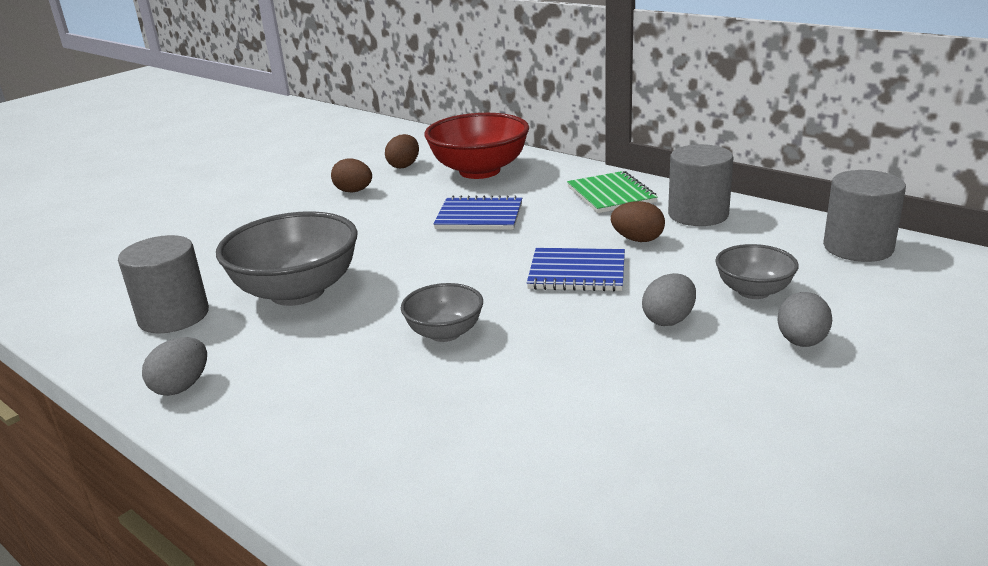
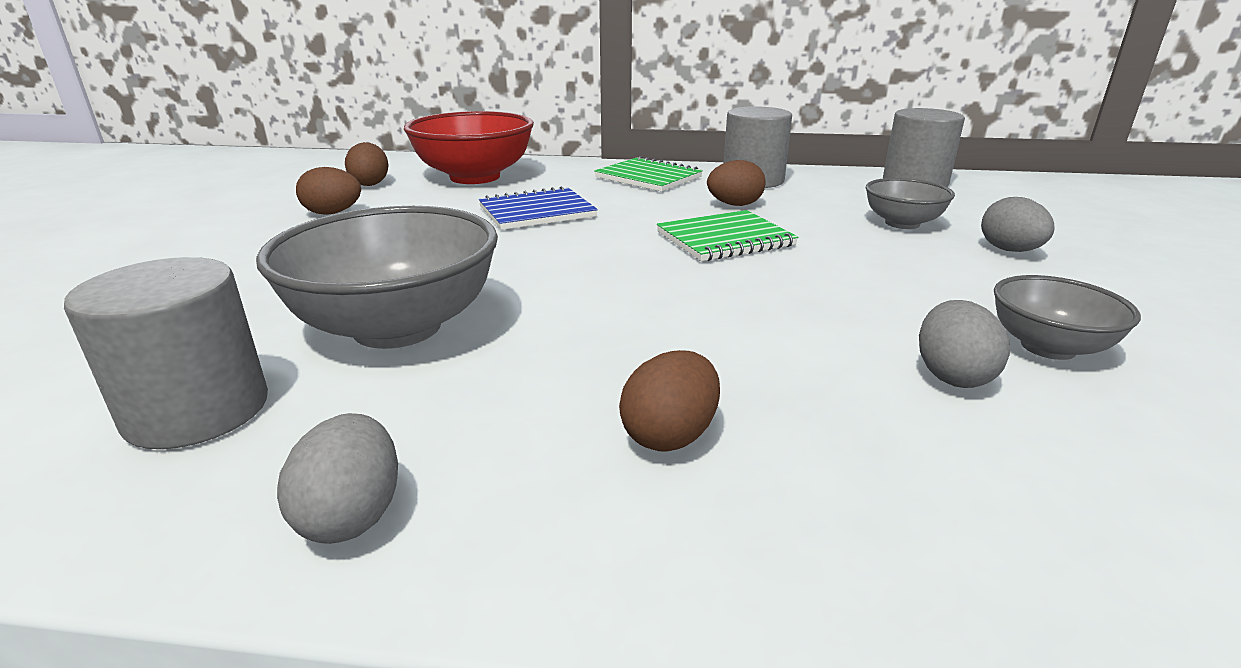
camera: 35 degrees left, 0 degrees up
grey bowl [401,283,483,342] -> grey bowl moved to [994,275,1141,360]
blue notebook [527,248,625,292] -> green notebook [657,210,798,261]
grey egg [642,273,696,326] -> grey egg moved to [919,300,1010,388]
none -> brown egg [619,350,720,452]

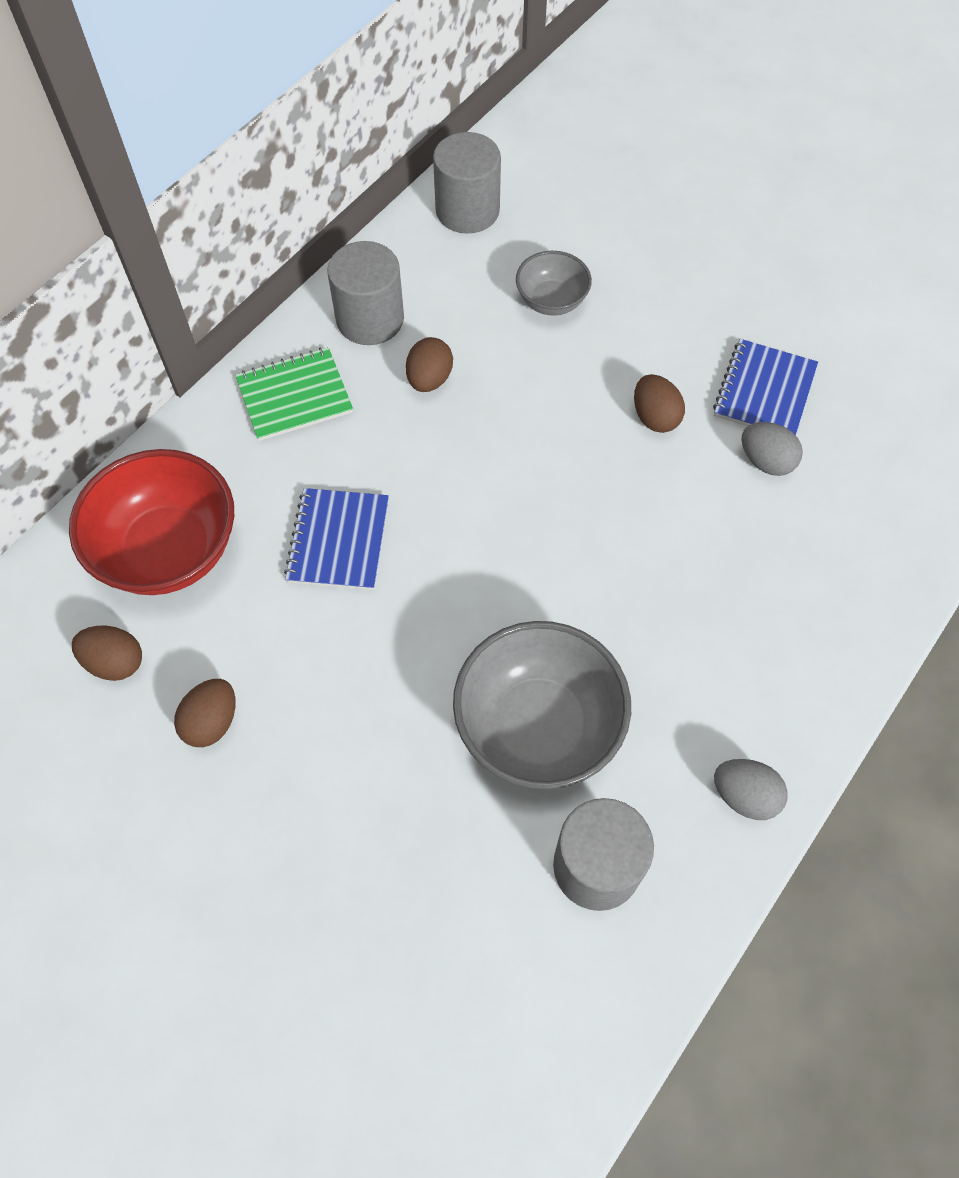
camera: 60 degrees left, 35 degrees up
brown egg [619,350,720,452] -> brown egg moved to [634,374,685,433]
green notebook [657,210,798,261] -> none
grey egg [981,197,1054,252] -> none
grey bowl [994,275,1141,360] -> blue notebook [713,339,818,435]

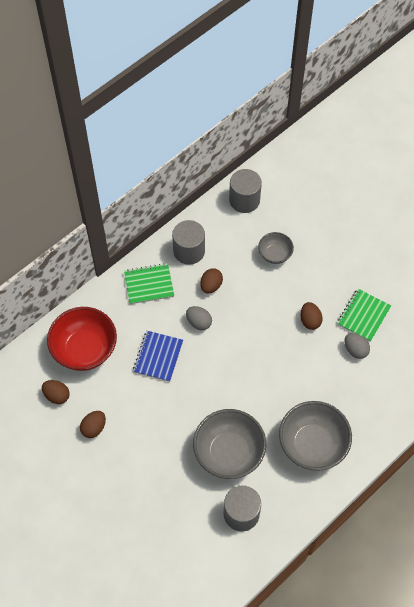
camera: 10 degrees right, 0 degrees up
blue notebook [713,339,818,435] -> green notebook [337,289,391,342]
grey egg [714,759,788,820] -> grey egg moved to [186,306,212,330]
none -> grey bowl [279,401,352,471]

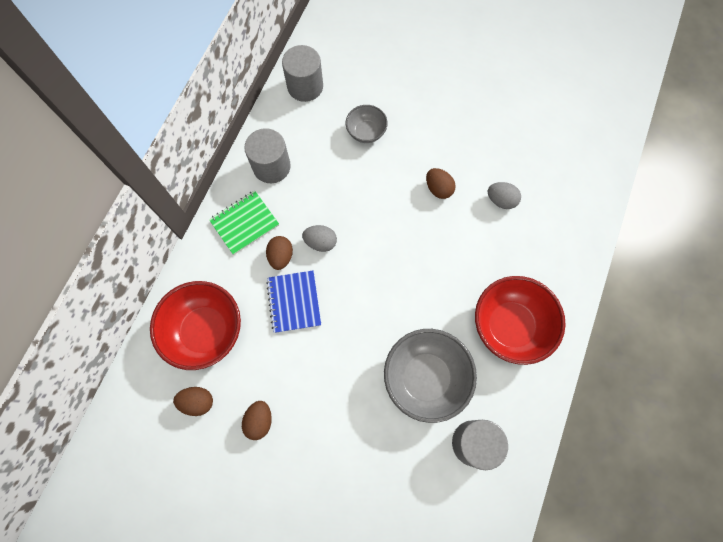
camera: 25 degrees left, 10 degrees up
brown egg [200,268,223,293] -> brown egg moved to [266,236,293,270]
grey bowl [279,401,352,471] -> red bowl [475,276,566,365]
green notebook [337,289,391,342] -> none

